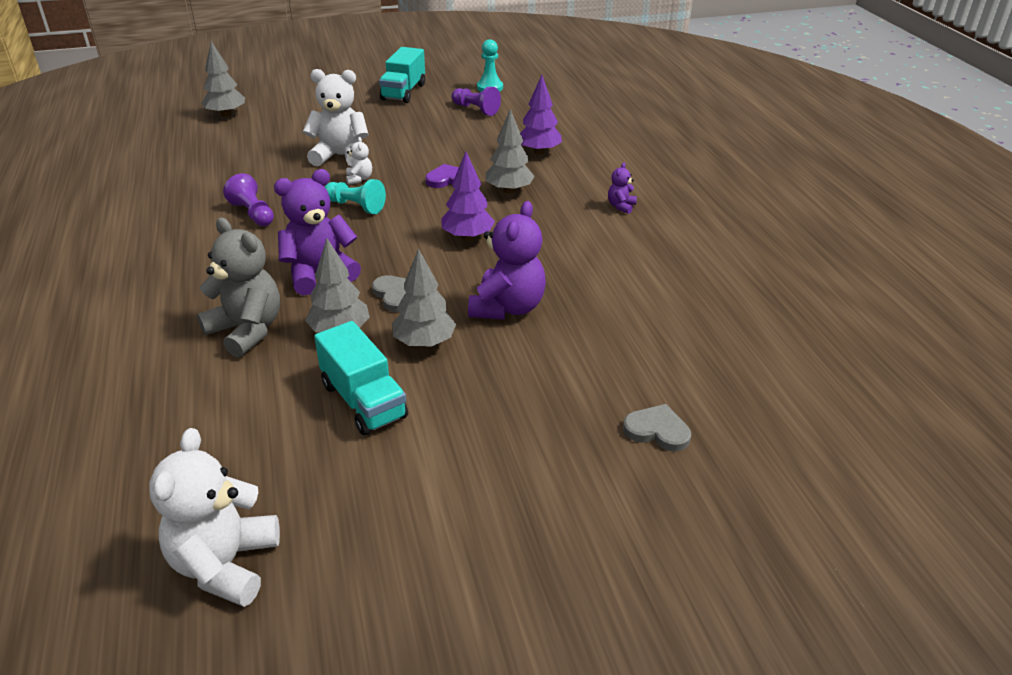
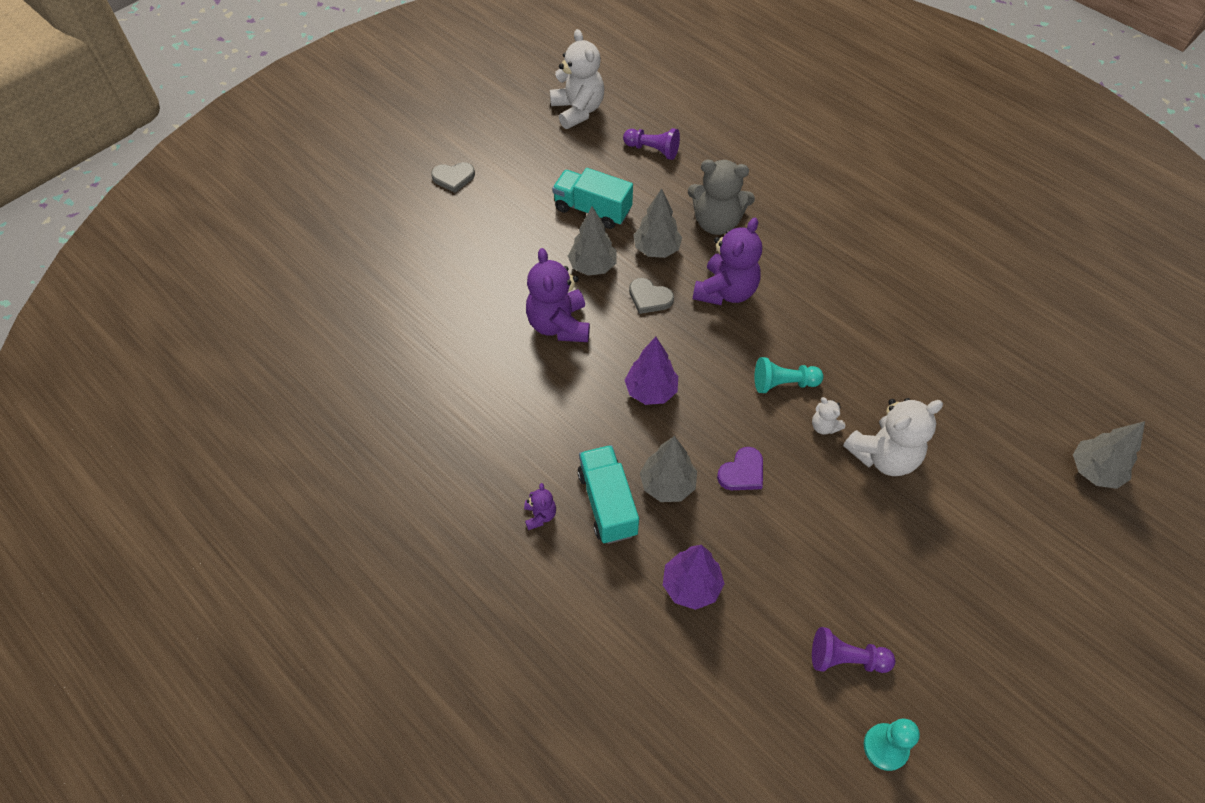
camera: 150 degrees right, 20 degrees up
purple pawn [223,173,274,226] -> purple pawn moved to [623,128,680,160]
turquoise truck [379,47,425,103] -> turquoise truck moved to [578,445,639,544]
grey heart [623,404,691,452] -> grey heart moved to [431,162,475,193]

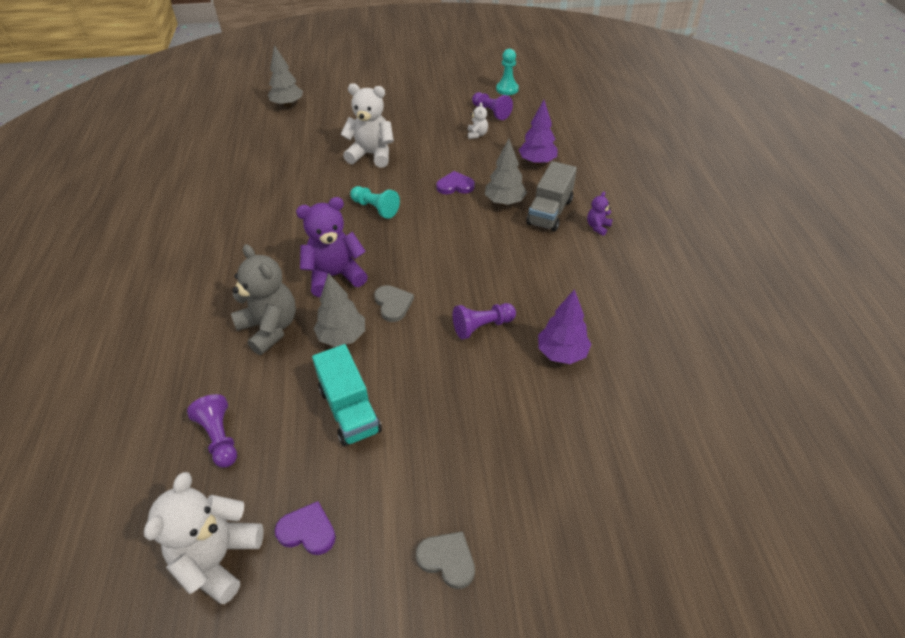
camera: 140 degrees left, 10 degrees down
purple teddy bear [526,248,590,342] -> purple pawn [453,303,516,340]
grey tree [568,206,617,276] -> none
turquoise truck [578,445,639,544] -> grey truck [526,161,577,232]
purple tree [625,337,678,405] -> purple tree moved to [538,289,591,364]
white teddy bear [812,397,845,435] -> white teddy bear moved to [468,102,488,139]
none -> purple heart [275,501,336,555]

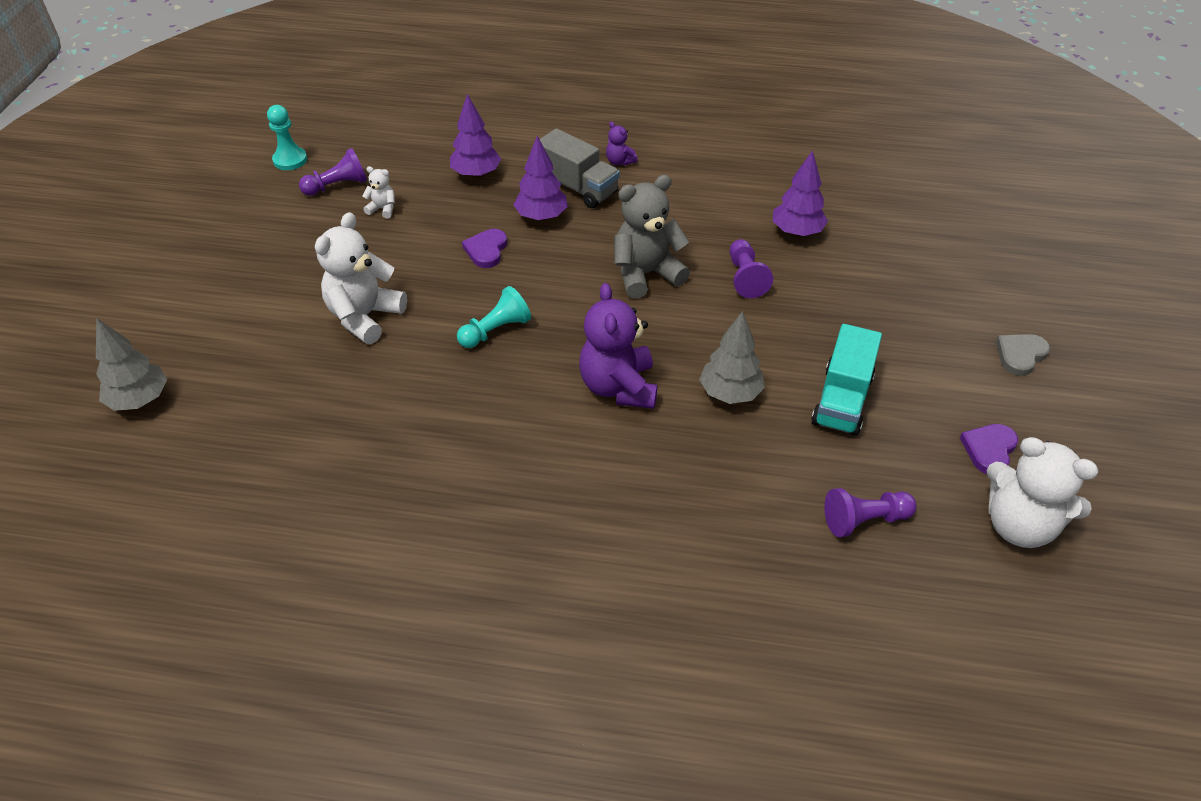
camera: 75 degrees left, 0 degrees up
grey teddy bear [231,244,296,355] -> grey teddy bear moved to [614,175,690,299]
turquoise truck [312,344,382,446] -> turquoise truck turned 120 degrees clockwise [812,324,882,436]
grey heart [374,285,414,322] -> none
grey tree [485,139,527,205] -> purple tree [514,136,568,221]

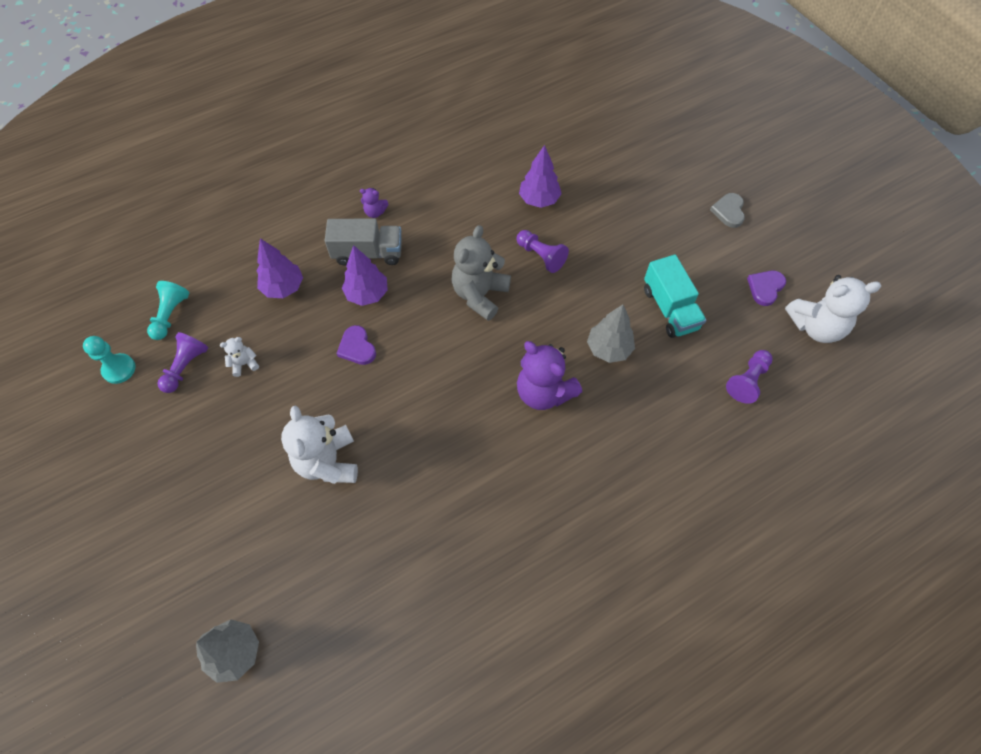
camera: 40 degrees left, 15 degrees up
turquoise pawn [457,286,531,348] -> turquoise pawn moved to [147,281,189,340]
purple heart [960,424,1018,474] -> purple heart turned 45 degrees clockwise [747,271,786,306]

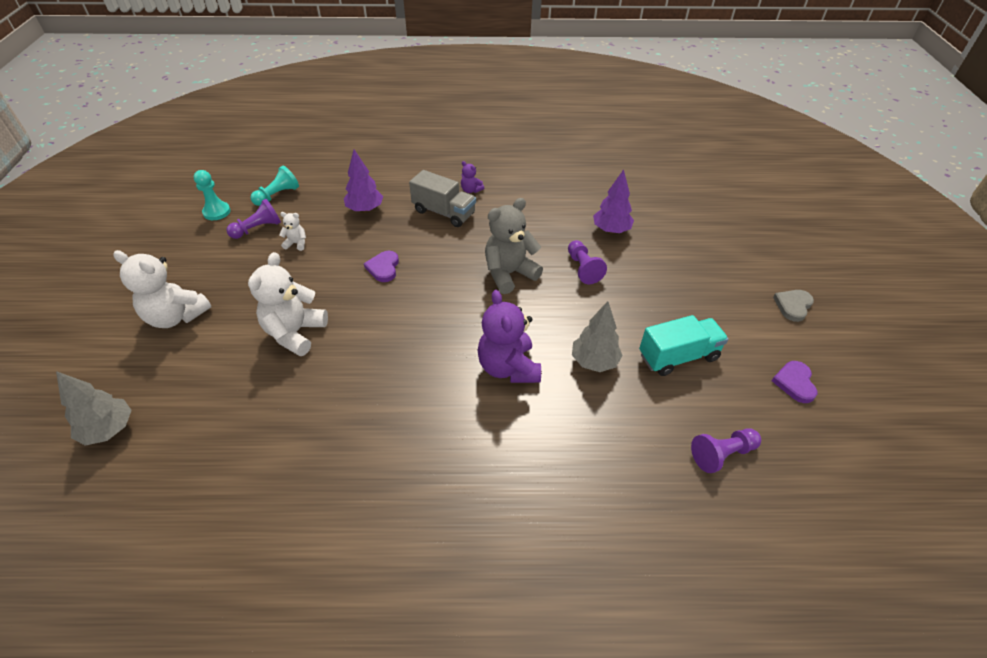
camera: 30 degrees right, 15 degrees down
purple tree [342,245,388,306] -> none
turquoise truck [644,255,706,338] -> turquoise truck turned 120 degrees counterclockwise [639,315,729,376]
purple heart [747,271,786,306] -> purple heart turned 60 degrees counterclockwise [772,361,817,403]
white teddy bear [785,275,881,343] -> white teddy bear moved to [113,250,211,328]

